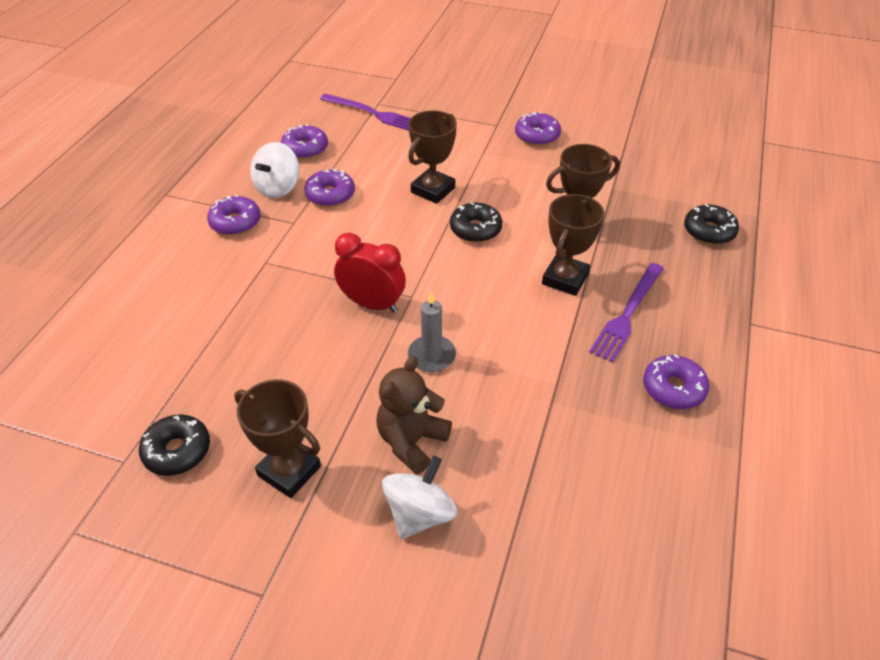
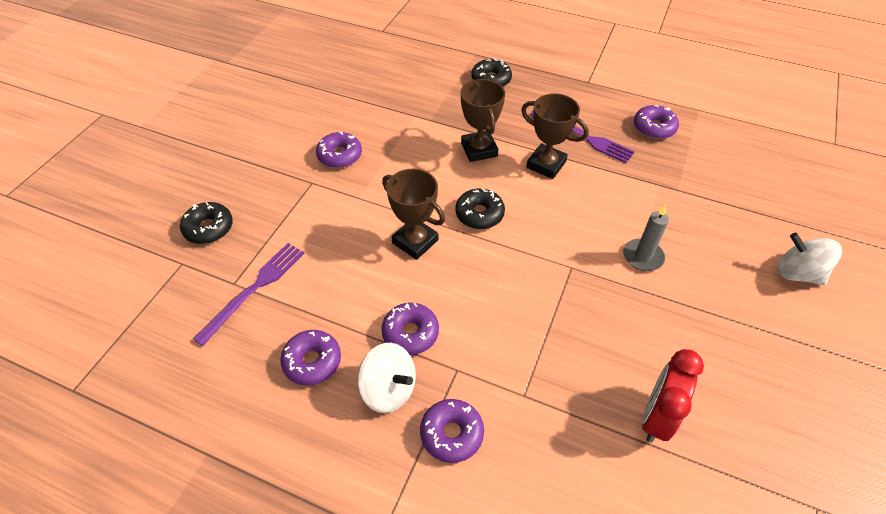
camera: 85 degrees left, 5 degrees up
black donut [139,415,210,476] -> black donut moved to [180,202,233,244]
brown trophy [234,379,321,498] -> none
red clock [334,233,406,313] -> red clock moved to [642,349,704,443]
brown teddy bear [376,356,452,475] -> none

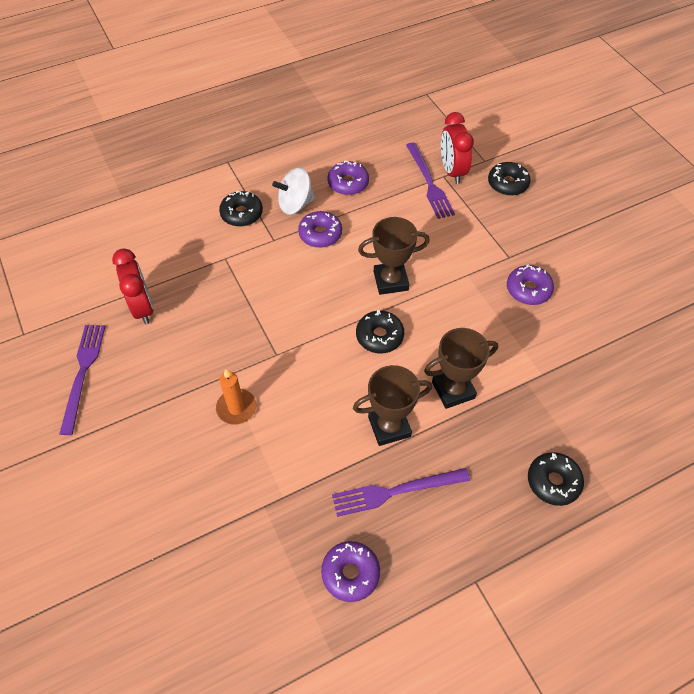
camera: 130 degrees right, 5 degrees up
purple donut [420,399,484,463] -> black donut [219,190,263,227]
brown trophy [461,79,505,162] -> brown trophy turned 45 degrees counterclockwise [424,328,498,409]
grey candle [623,204,669,271] -> orange candle [216,369,256,425]
white spinning top [778,233,842,285] -> none
none -> purple fork [59,325,106,435]
none -> red clock [441,112,474,184]

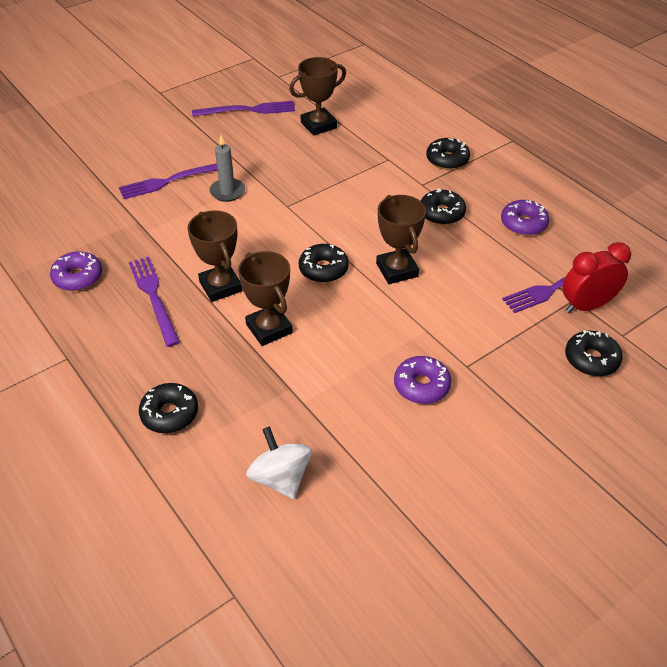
camera: 80 degrees right, 10 degrees down
red clock [112,248,153,324] -> brown trophy [289,57,346,136]
orange candle [216,369,256,425] -> grey candle [209,135,245,202]
white spinning top [272,168,315,215] -> white spinning top moved to [246,427,312,499]
purple donut [298,211,342,248] -> black donut [421,189,466,225]
none -> purple fork [119,163,217,199]

